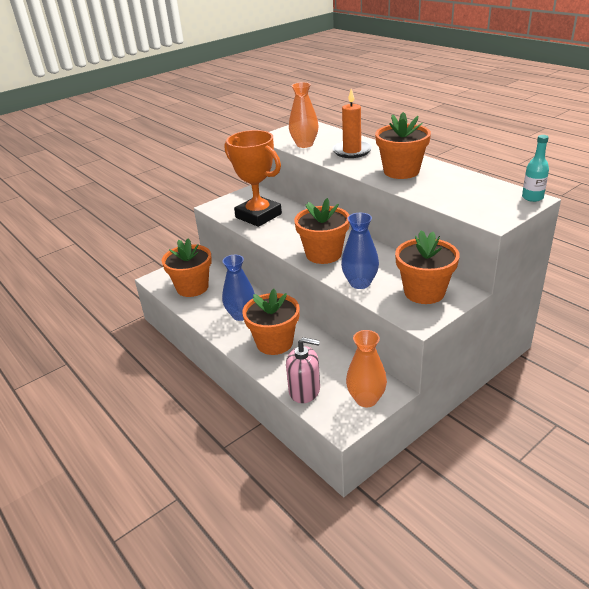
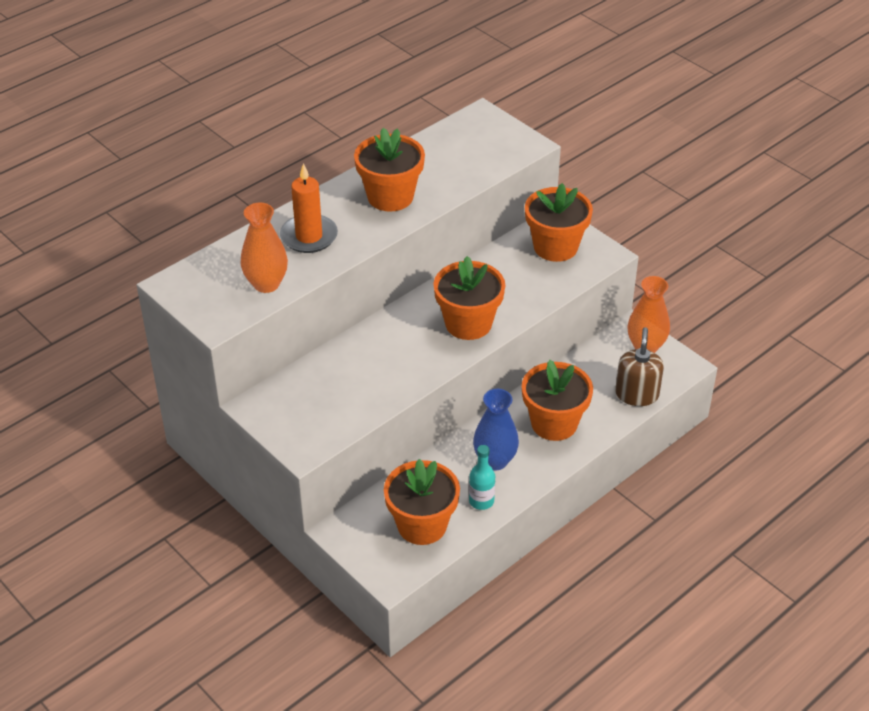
camera: 95 degrees left, 10 degrees up
orange trophy [225,130,282,227] -> none
pink soap dispenser [286,337,320,403] -> brown soap dispenser [615,327,664,406]
blue vase [341,213,379,289] -> none
turquoise bottle [522,135,549,202] -> turquoise bottle moved to [469,445,495,510]

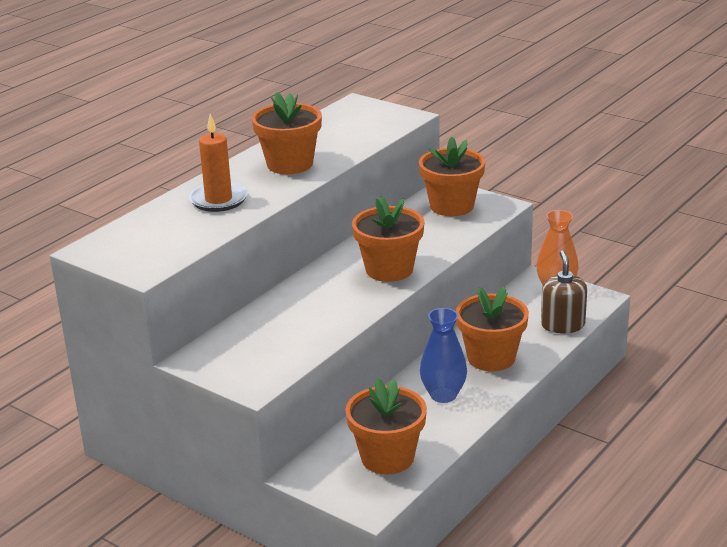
camera: 10 degrees left, 15 degrees down
orange vase [240,203,288,293] -> none
turquoise bottle [469,445,495,510] -> none

